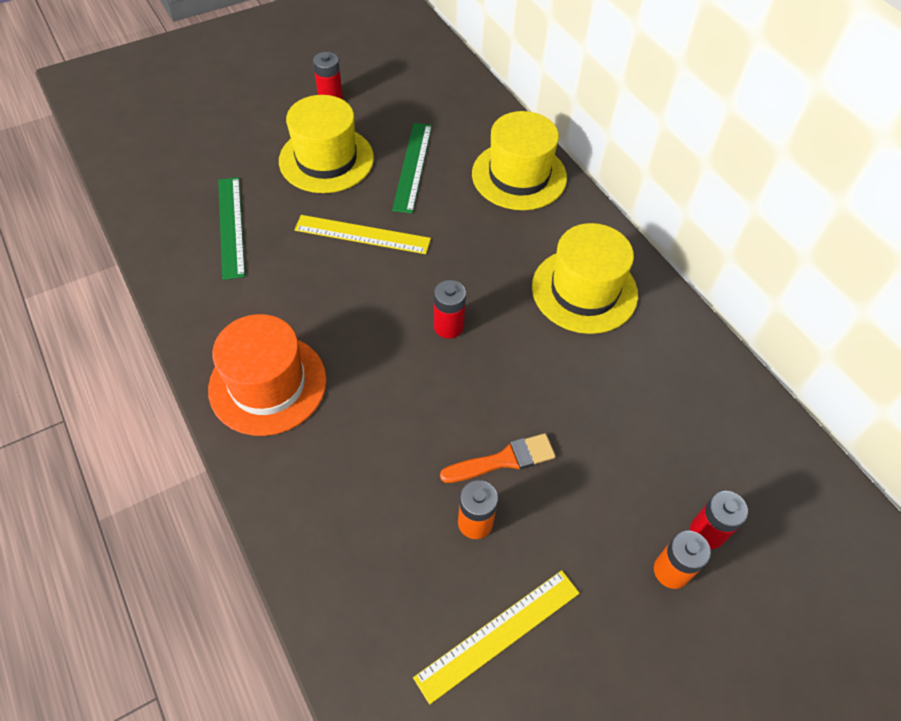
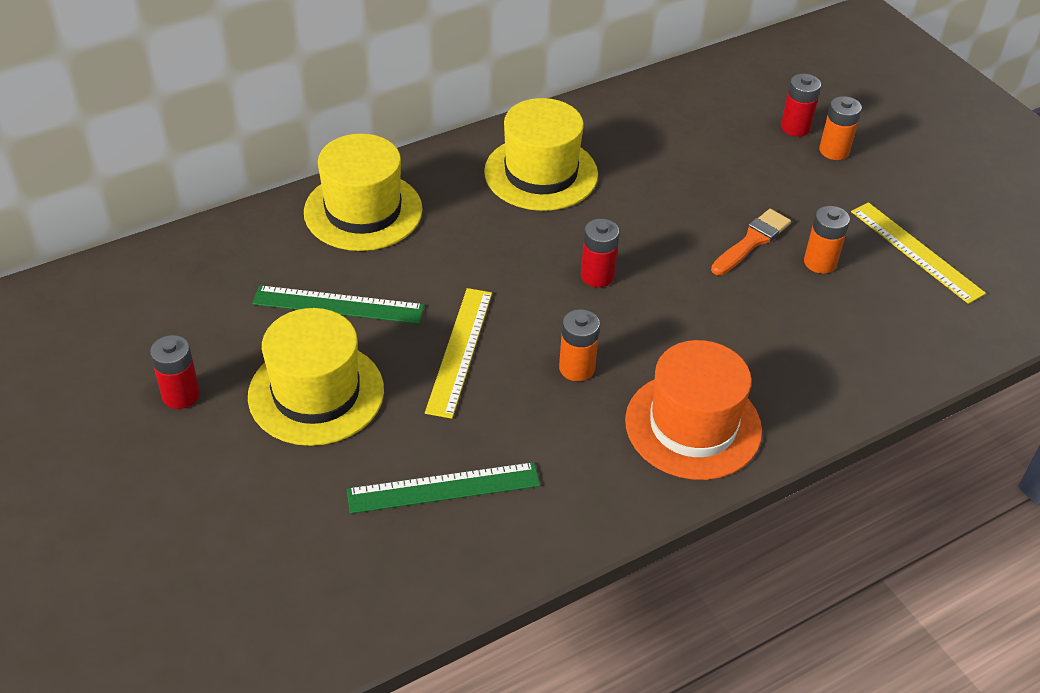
camera: 90 degrees left, 10 degrees down
orange brush [440,433,556,483] -> orange brush turned 60 degrees clockwise [711,209,791,275]
none -> orange battery [559,309,600,381]

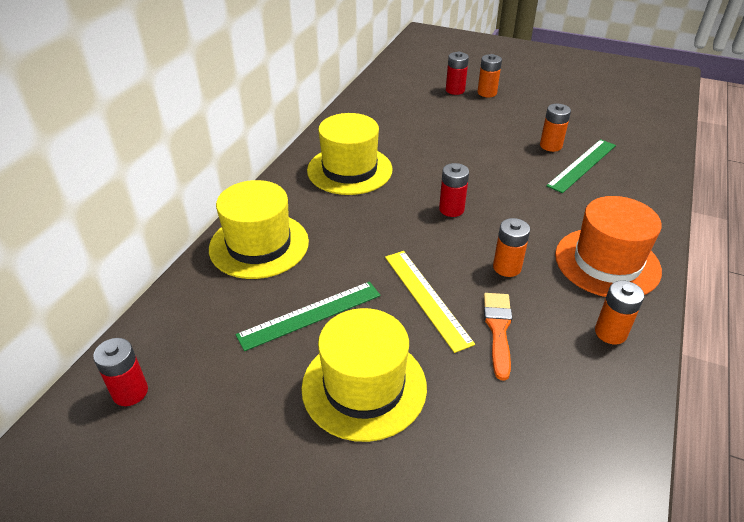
camera: 35 degrees left, 5 degrees down
red battery [150,335,200,409] -> red battery moved to [93,338,148,406]
green ruler [347,462,540,514] -> green ruler moved to [546,139,616,193]
orange brush [711,209,791,275] -> orange brush moved to [484,293,512,381]
yellow ruler [851,202,986,304] -> none
none -> orange battery [595,280,644,344]

